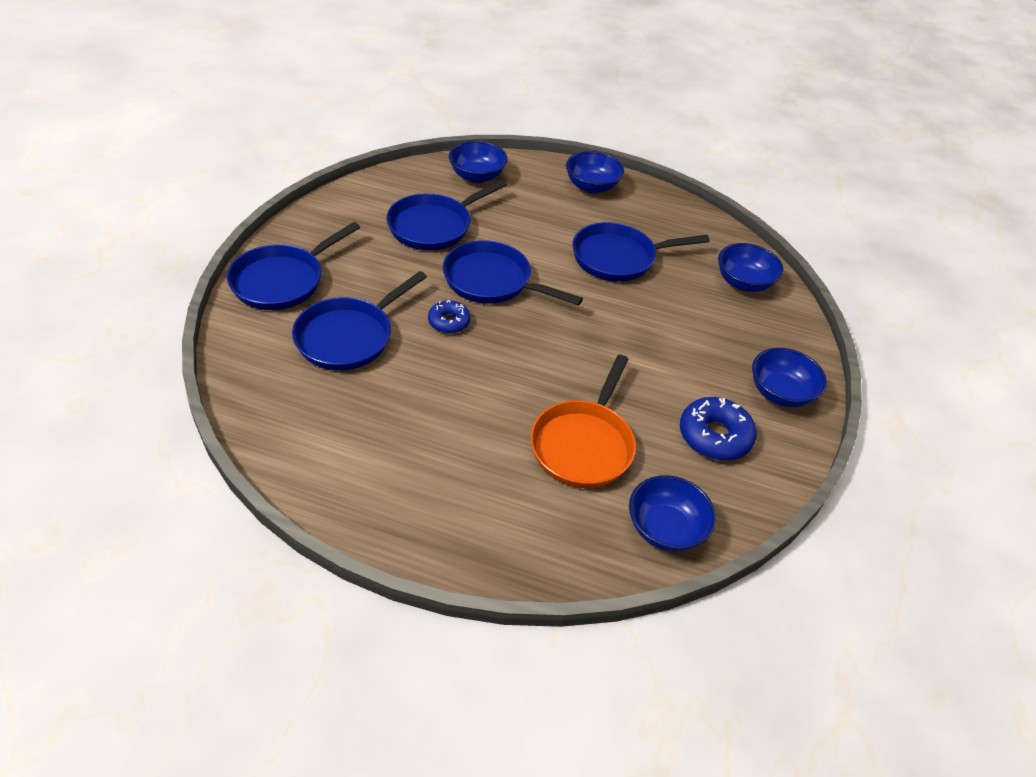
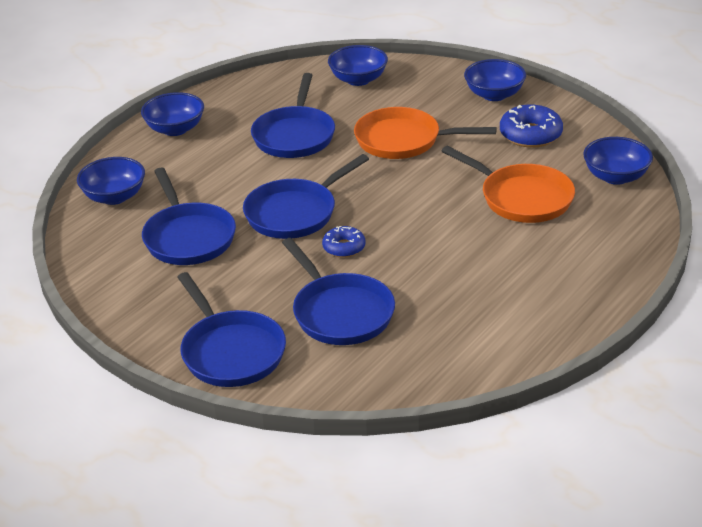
camera: 65 degrees left, 10 degrees down
none -> orange pan [354,107,497,159]

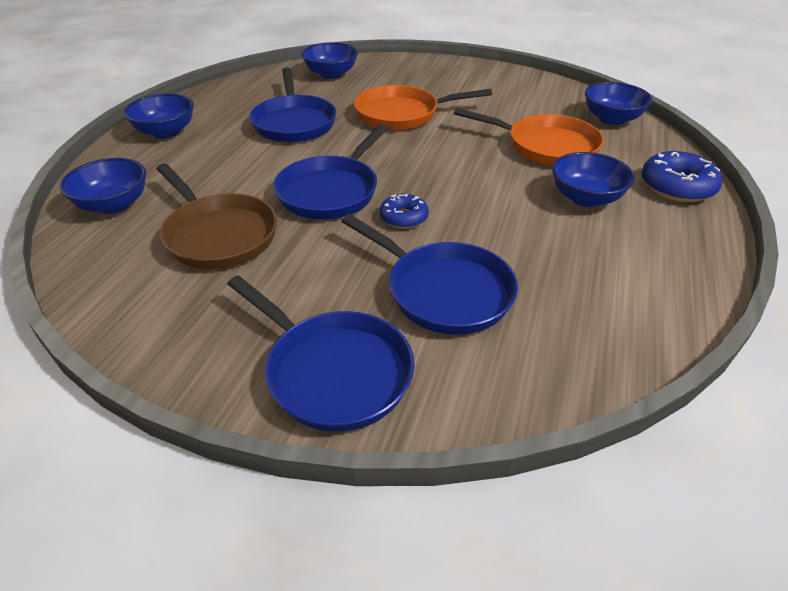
camera: 20 degrees left, 5 degrees up
blue pan [142,168,236,265] -> brown pan [156,163,277,269]
blue bowl [464,59,526,101] -> blue bowl moved to [552,152,635,207]
blue donut [500,105,563,148] -> blue donut moved to [641,151,722,202]

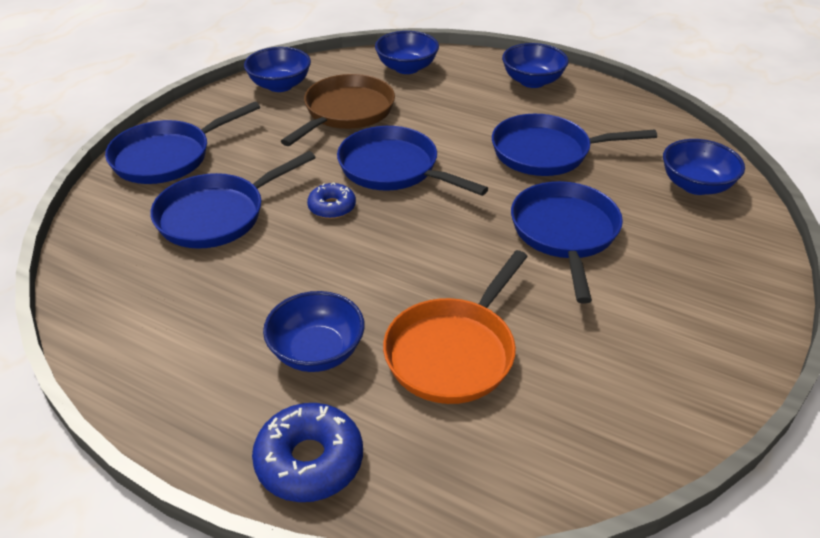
camera: 100 degrees right, 0 degrees up
brown pan [156,163,277,269] -> brown pan turned 150 degrees clockwise [281,74,395,146]
orange pan [354,85,492,130] -> blue pan [511,181,623,304]
blue bowl [585,82,652,125] -> blue bowl moved to [244,47,311,92]

